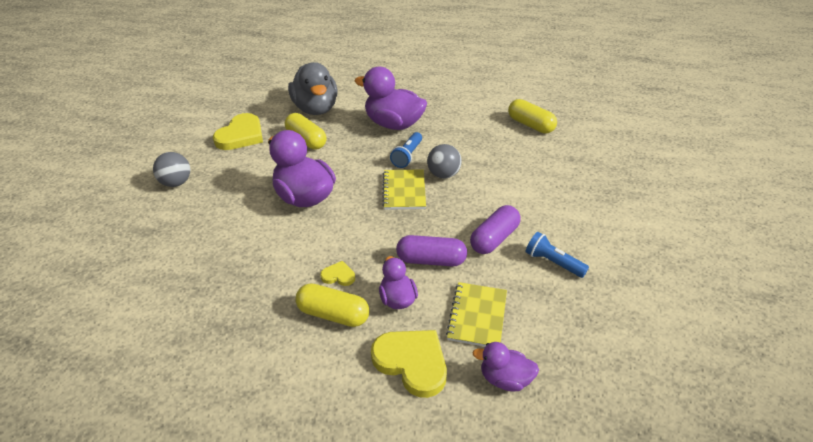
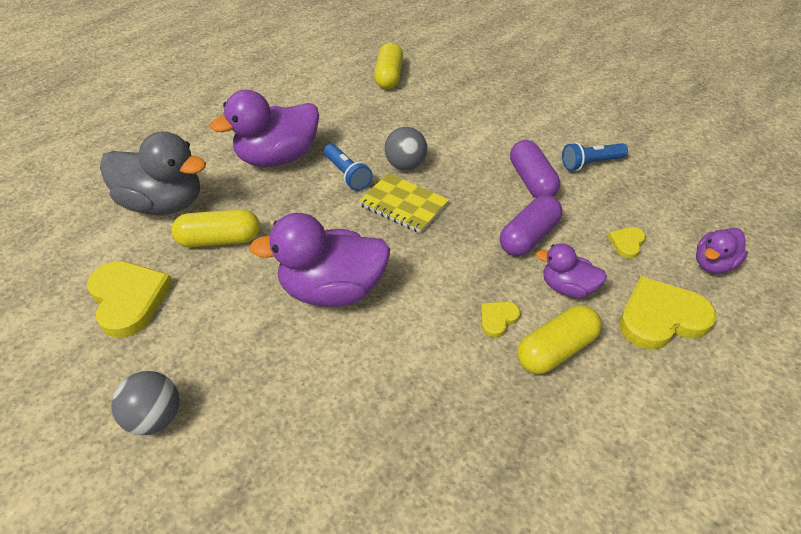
camera: 55 degrees left, 5 degrees up
yellow notebook [446,282,507,347] -> yellow heart [608,227,646,258]
yellow capsule [508,99,557,133] -> yellow capsule turned 75 degrees counterclockwise [374,43,403,89]

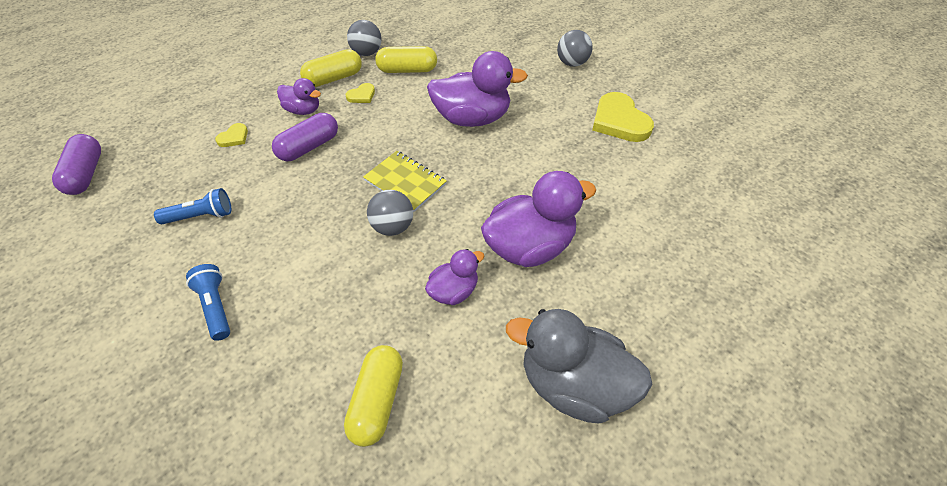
camera: 175 degrees left, 5 degrees up
grey duck [100,131,206,215] -> grey duck moved to [506,309,653,424]
yellow capsule [171,209,260,247] -> yellow capsule moved to [375,46,437,73]
blue flashlight [324,144,372,191] -> blue flashlight moved to [186,264,230,341]
purple capsule [510,140,560,198] -> purple capsule moved to [52,134,101,195]
yellow heart [619,276,716,349] -> none
purple duck [696,228,748,274] -> purple duck moved to [425,249,484,305]
none -> grey ball [347,20,382,56]

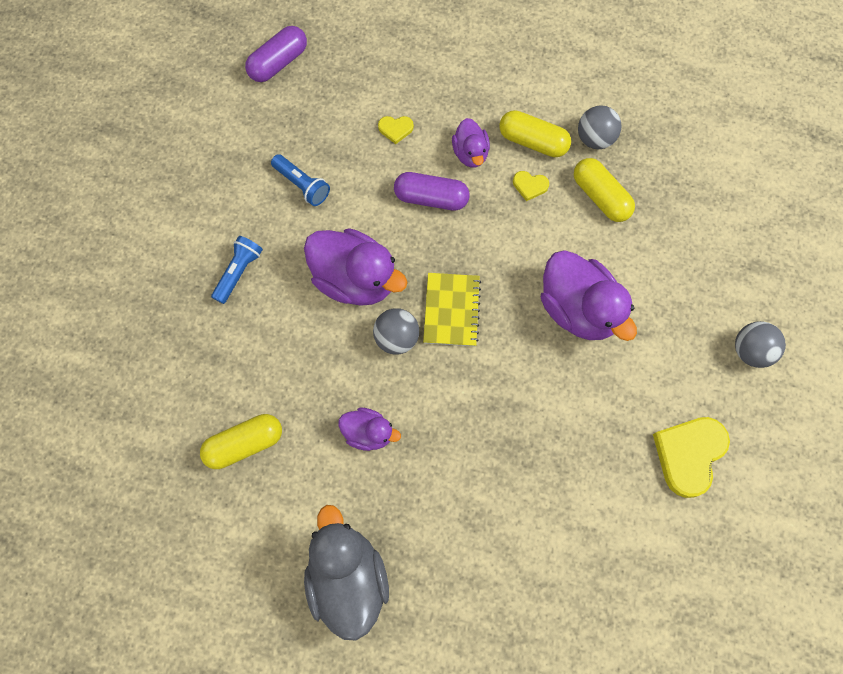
camera: 55 degrees right, 20 degrees up
purple duck [481,171,596,267] -> purple duck moved to [304,228,407,306]

